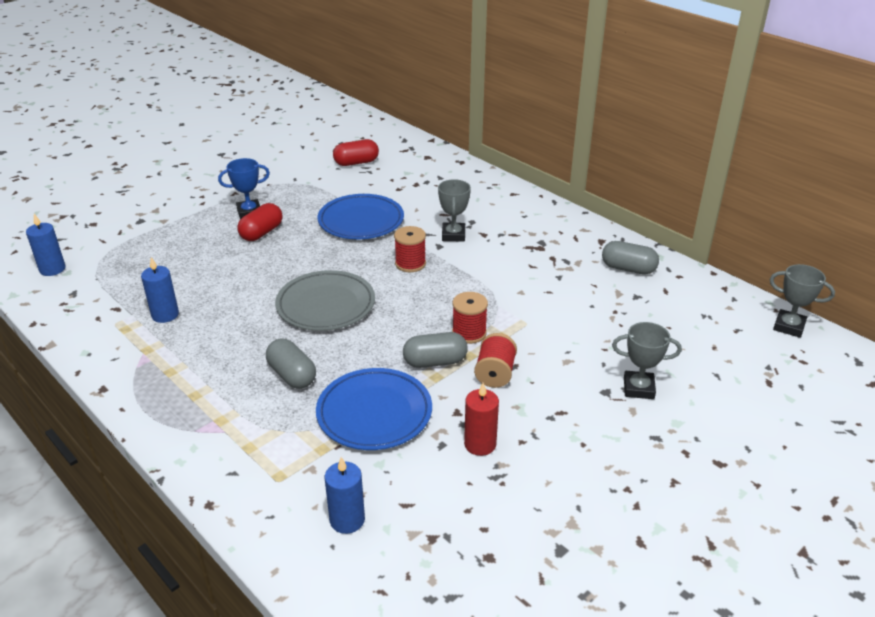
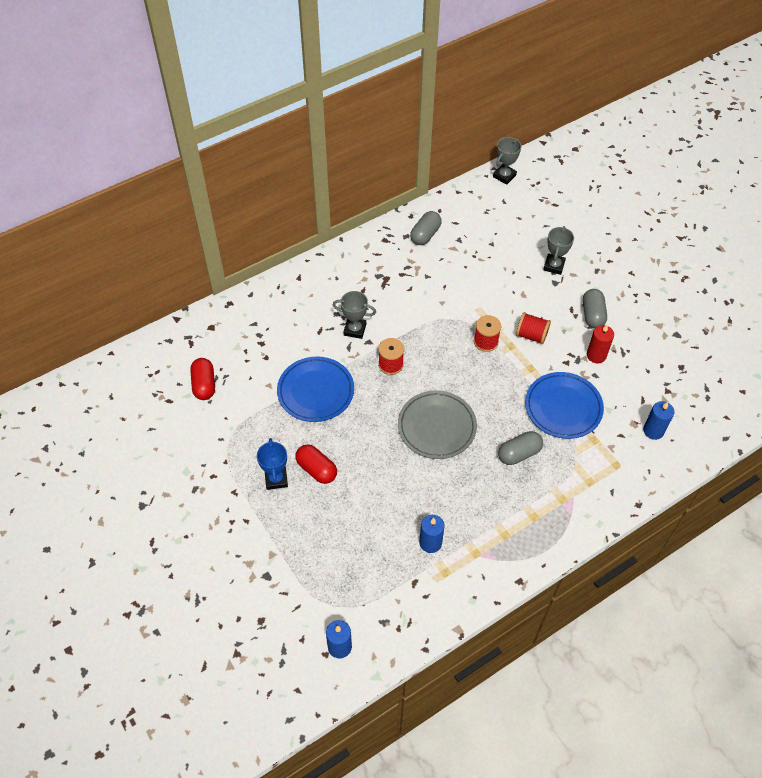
camera: 80 degrees left, 20 degrees up
grey capsule [403,332,468,368] -> grey capsule moved to [583,289,607,328]

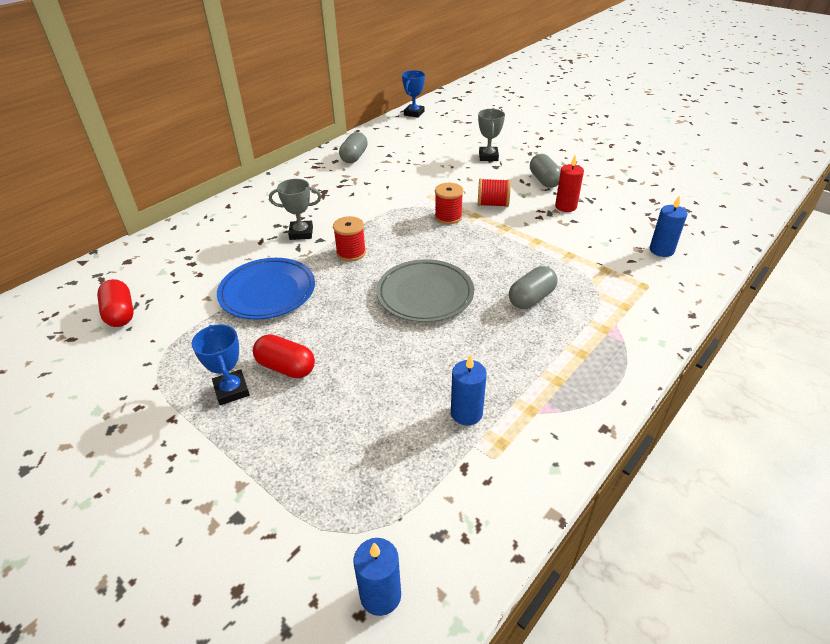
camera: 15 degrees left, 15 degrees down
grey trophy [493,137,521,185] -> blue trophy [402,70,425,118]
blue plate [525,372,604,439] -> none

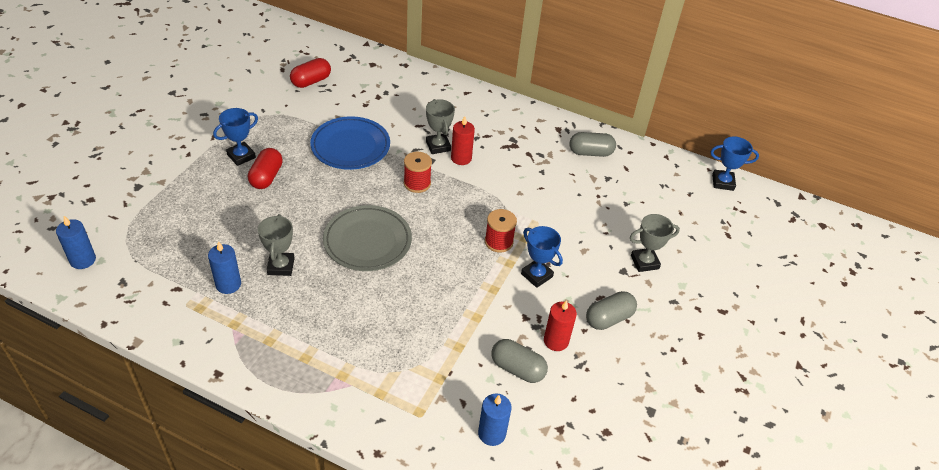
camera: 70 degrees right, 5 degrees up
red spool [478,178,511,207] -> blue trophy [521,226,563,288]
grey capsule [509,266,558,309] -> grey capsule moved to [491,339,548,383]
none -> grey trophy [258,214,295,276]
none -> red candle [451,116,475,165]

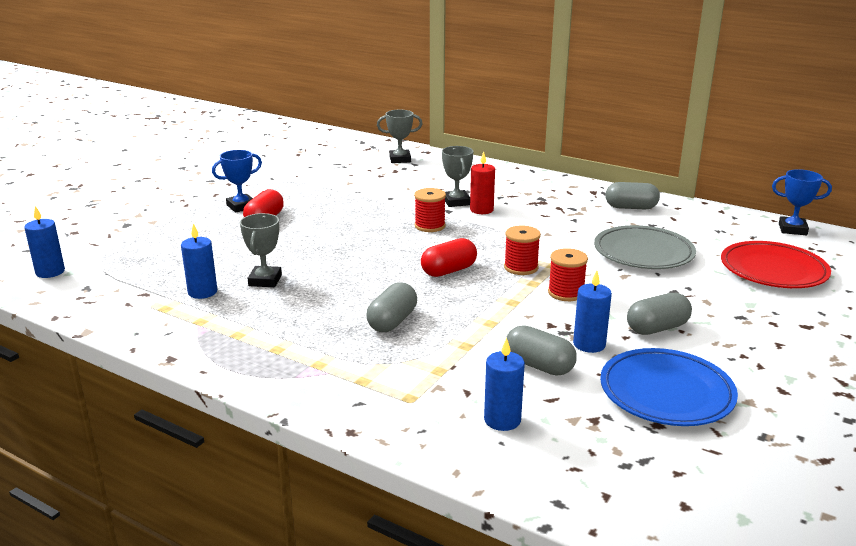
camera: 10 degrees right, 20 degrees down
red capsule [290,58,331,88] -> red capsule moved to [421,238,477,277]
blue plate [310,116,390,170] -> blue plate moved to [600,348,738,426]
grey plate [323,205,412,271] -> grey plate moved to [594,225,696,269]
blue trophy [521,226,563,288] -> red spool [548,248,588,301]
red candle [544,300,577,351] -> blue candle [573,271,612,353]
grey trophy [630,214,680,272] -> grey trophy moved to [377,110,422,163]
none -> grey capsule [366,282,417,332]
none -> red plate [721,241,831,288]

